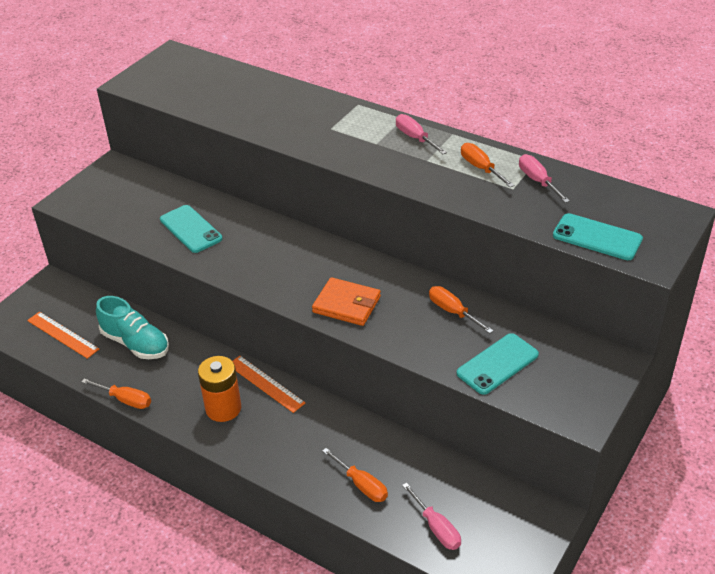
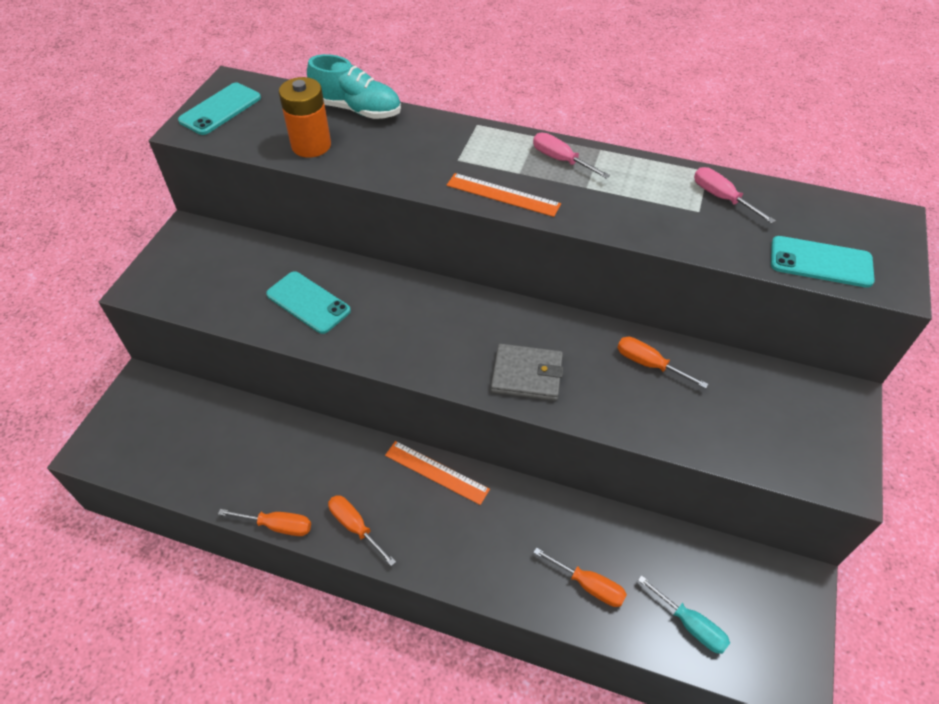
camera: 15 degrees left, 10 degrees up
orange ruler [27,312,99,359] -> orange ruler moved to [447,173,561,217]
turquoise shoe [96,296,169,359] -> turquoise shoe moved to [307,54,401,119]
orange battery [198,356,241,422] -> orange battery moved to [279,77,331,158]
orange wallet [312,277,381,326] -> grey wallet [491,344,563,401]
pink screwdriver [402,483,461,550] -> turquoise screwdriver [638,575,730,654]
turquoise phone [456,333,539,395] -> turquoise phone moved to [178,83,261,135]
orange screwdriver [461,143,514,187] -> orange screwdriver moved to [328,495,396,566]

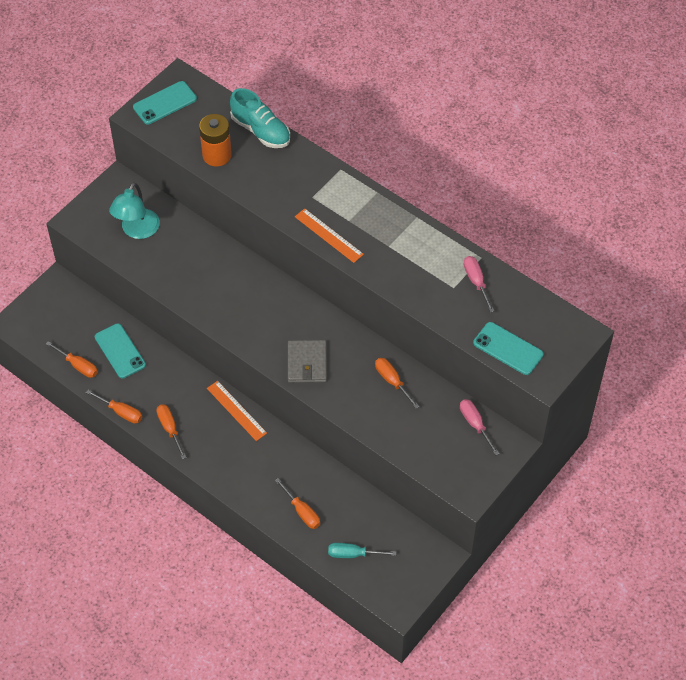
camera: 20 degrees right, 5 degrees up
turquoise phone [266,271,351,334] -> turquoise phone moved to [95,323,146,378]
grey wallet [491,344,563,401] -> grey wallet turned 60 degrees clockwise [288,340,327,383]
pink screwdriver [533,133,610,179] -> pink screwdriver moved to [460,399,500,455]
turquoise screwdriver [638,575,730,654] -> turquoise screwdriver turned 120 degrees clockwise [328,543,396,558]
none -> orange screwdriver [46,341,98,378]
none -> turquoise lamp [109,182,160,239]

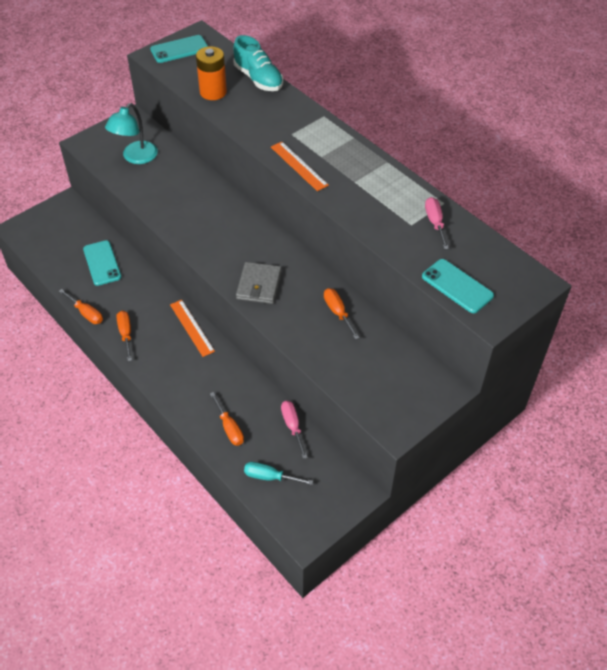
camera: 10 degrees right, 5 degrees down
orange screwdriver [46,341,98,378] -> none
pink screwdriver [460,399,500,455] -> pink screwdriver moved to [281,401,307,459]

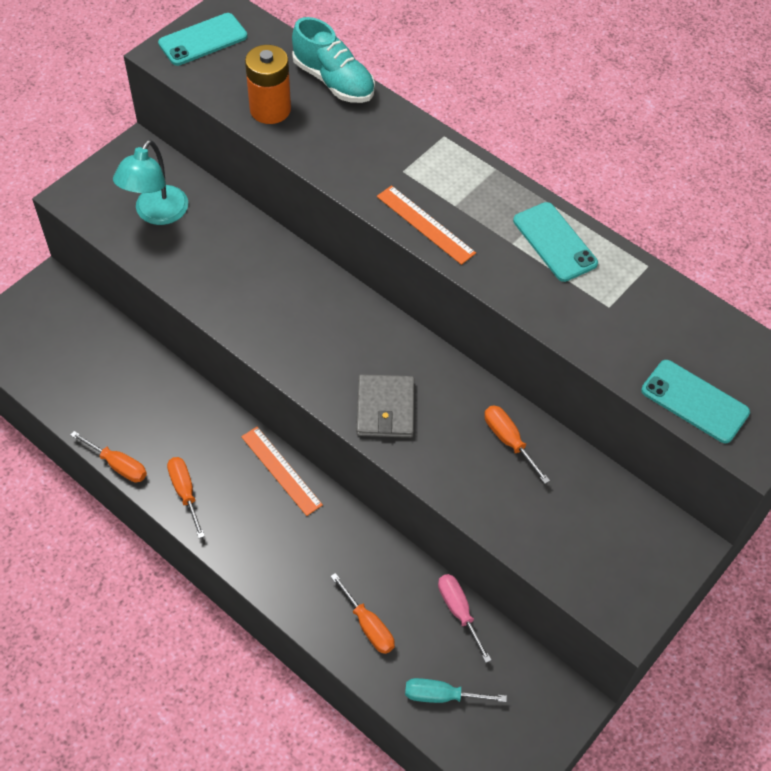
camera: 10 degrees left, 5 degrees up
turquoise phone [83,240,121,286] -> turquoise phone moved to [513,202,598,282]
pink screwdriver [425,197,449,250] -> none

